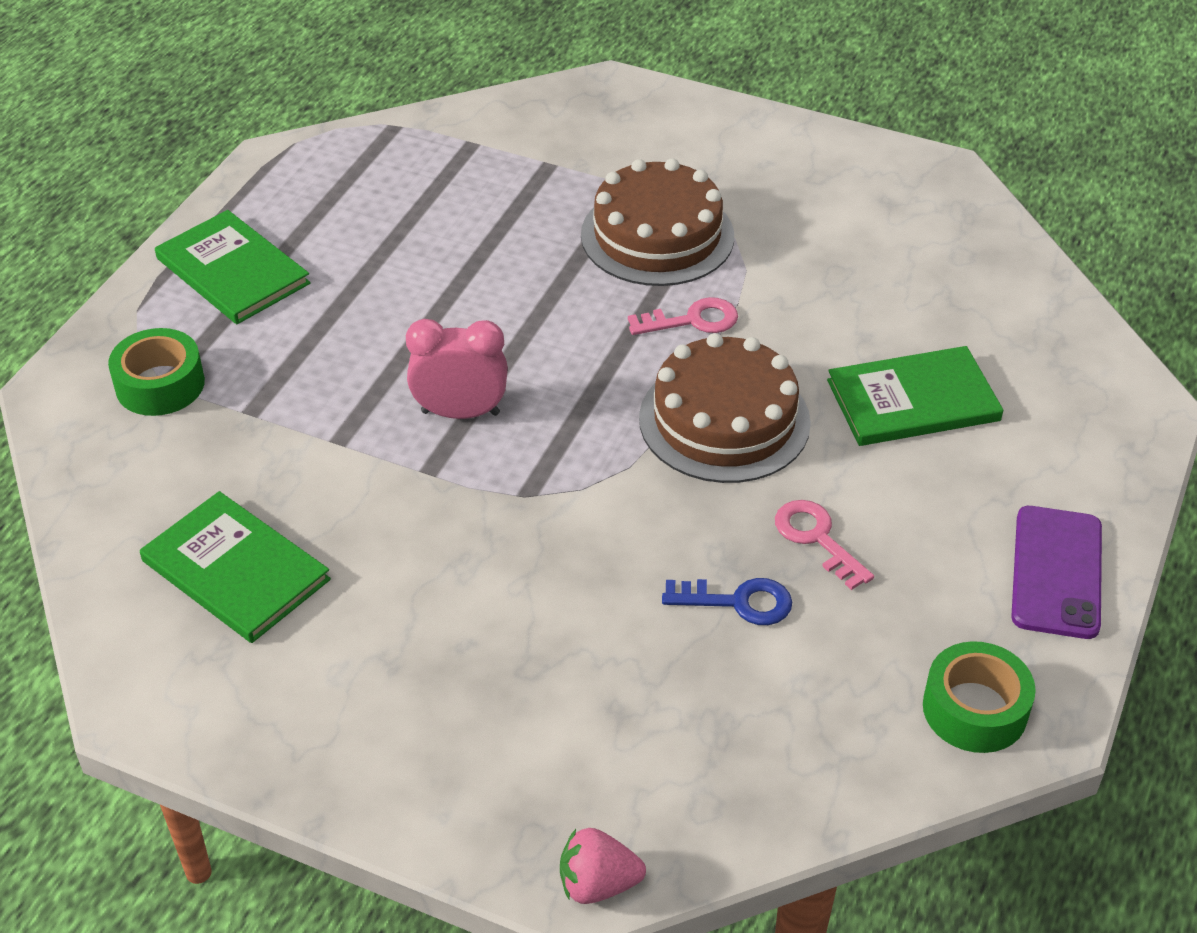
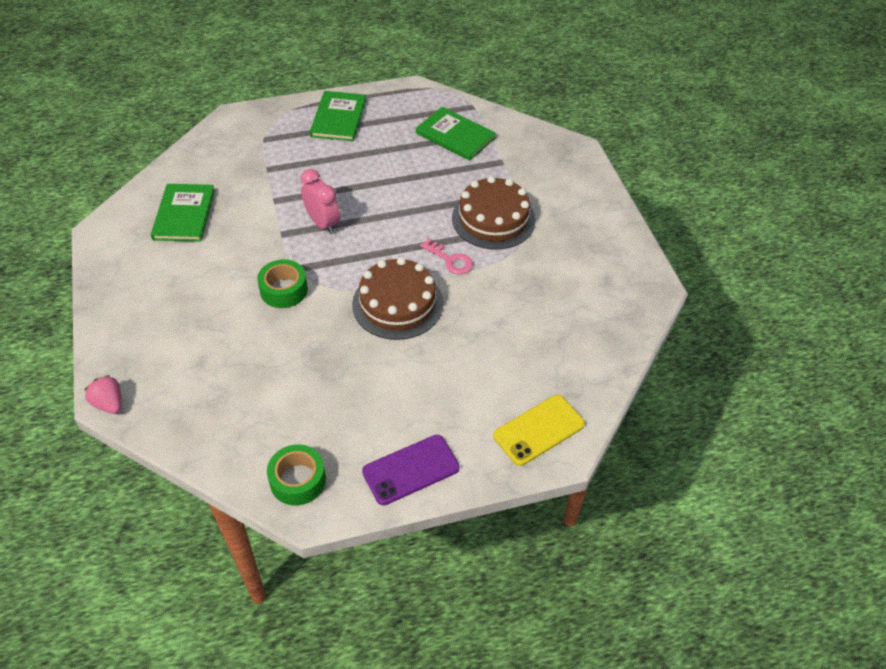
camera: 50 degrees right, 5 degrees up
green tape [108,328,205,416] -> green tape moved to [257,259,308,308]
blue key [662,578,792,625] -> none
pink key [775,500,874,590] -> none
green book [827,346,1003,446] -> green book moved to [416,107,496,160]
none -> yellow phone [493,395,585,466]

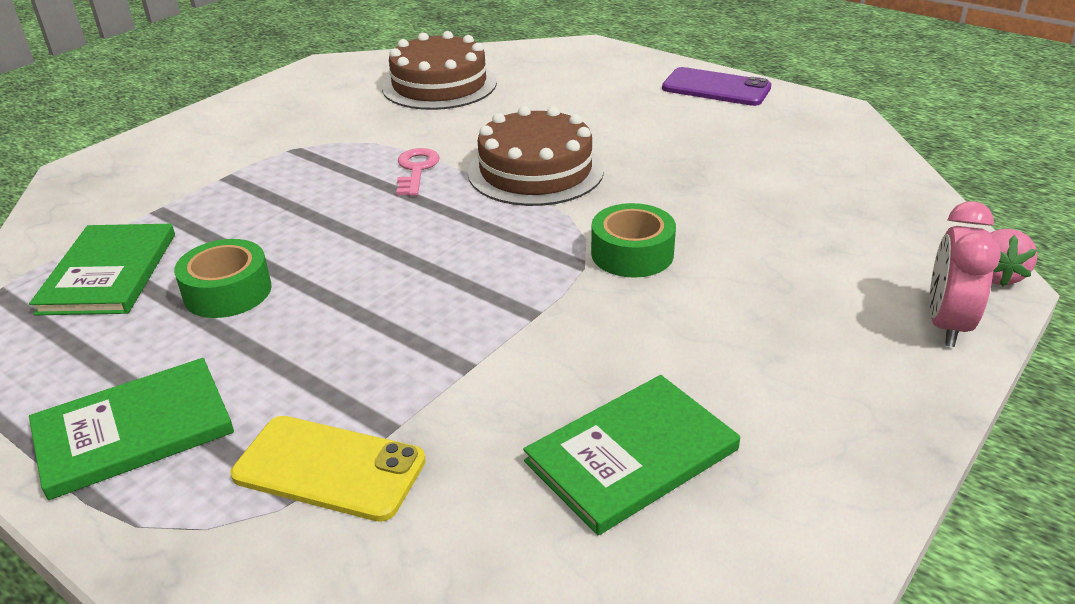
camera: 125 degrees left, 15 degrees down
green tape [267,444,326,506] -> green tape moved to [174,239,272,318]
pink clock [300,169,340,234] -> pink clock moved to [929,201,1001,347]
brown cake [452,176,536,249] -> brown cake moved to [382,31,497,110]
yellow phone [493,395,585,466] -> yellow phone moved to [231,416,426,522]

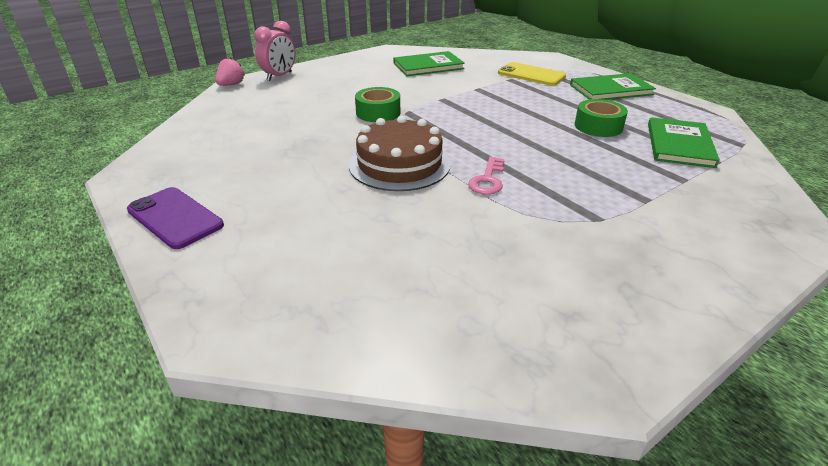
camera: 165 degrees left, 0 degrees up
brown cake [382,31,497,110] -> none

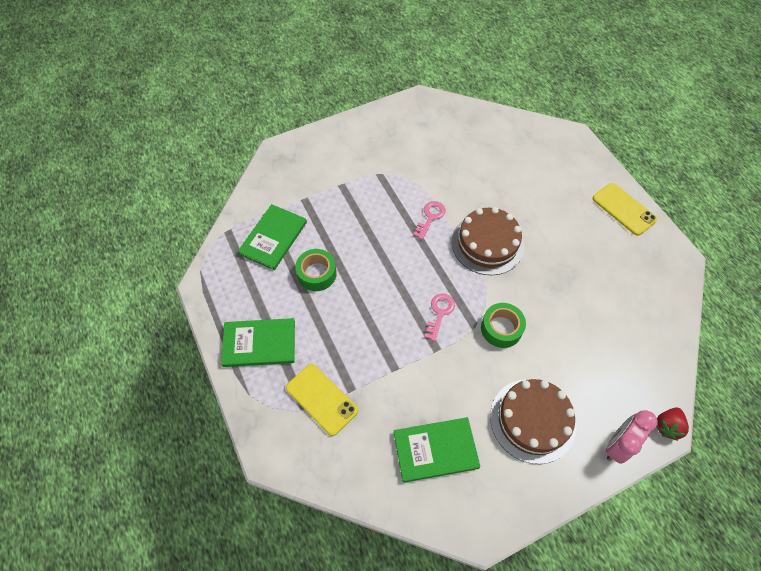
camera: 170 degrees left, 25 degrees up
purple phone [127,187,224,249] -> yellow phone [593,183,657,236]
pink strawberry [216,58,245,86] -> red strawberry [656,407,689,441]
none -> pink key [425,294,455,341]
none -> brown cake [490,379,577,464]

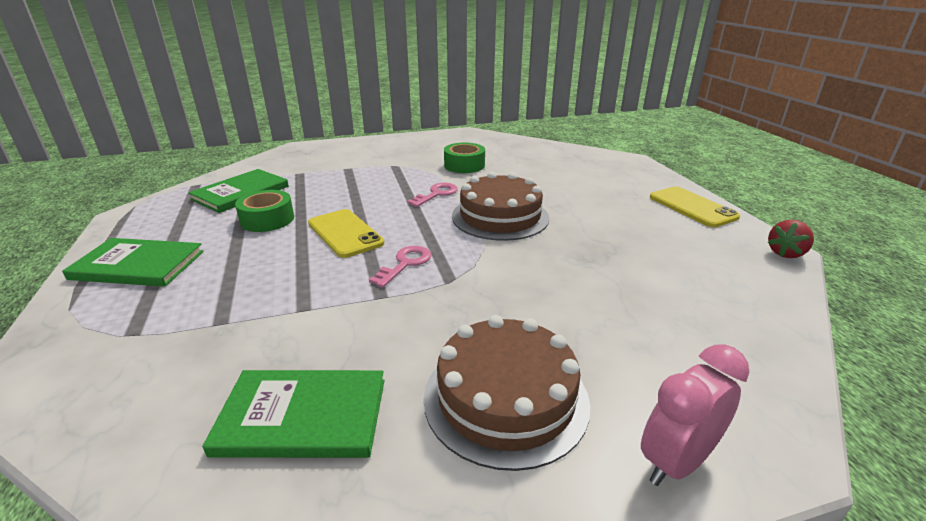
camera: 10 degrees right, 30 degrees down
yellow phone [286,364,358,436] -> yellow phone moved to [308,209,384,258]
green tape [481,303,526,348] -> green tape moved to [444,143,485,173]
red strawberry [656,407,689,441] -> red strawberry moved to [768,220,814,258]

